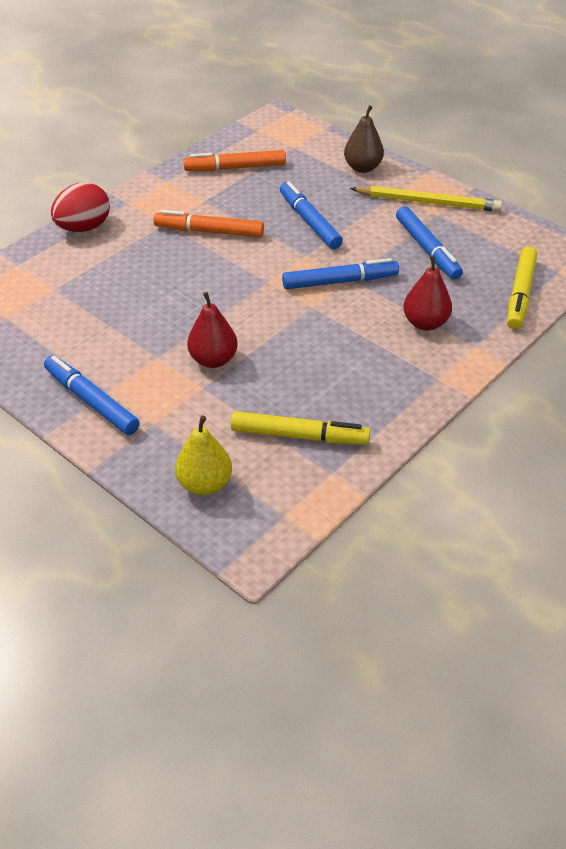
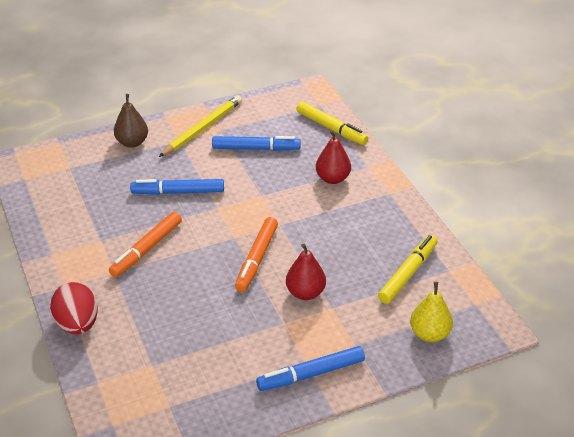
camera: 65 degrees left, 5 degrees down
orange marker [183,150,286,171] -> orange marker moved to [235,217,278,292]
blue marker [282,258,399,289] -> none

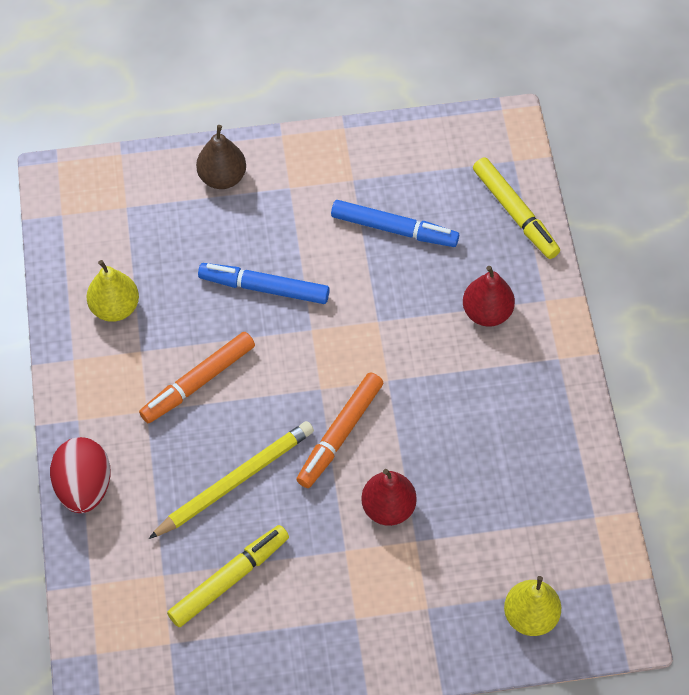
camera: 15 degrees right, 20 degrees up
yellow pencil [159,95,242,157] -> yellow pencil moved to [149,421,314,539]
blue marker [256,346,365,391] -> none
yellow marker [378,235,437,304] -> yellow marker moved to [167,525,289,627]
none -> yellow pear [87,260,139,322]

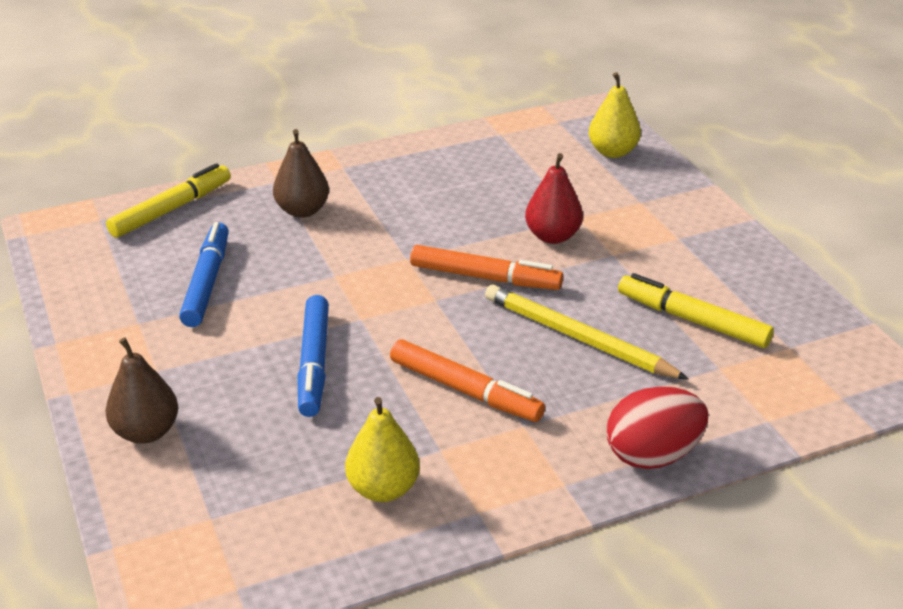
camera: 105 degrees left, 25 degrees down
red pear [463,266,515,327] -> brown pear [273,129,329,218]

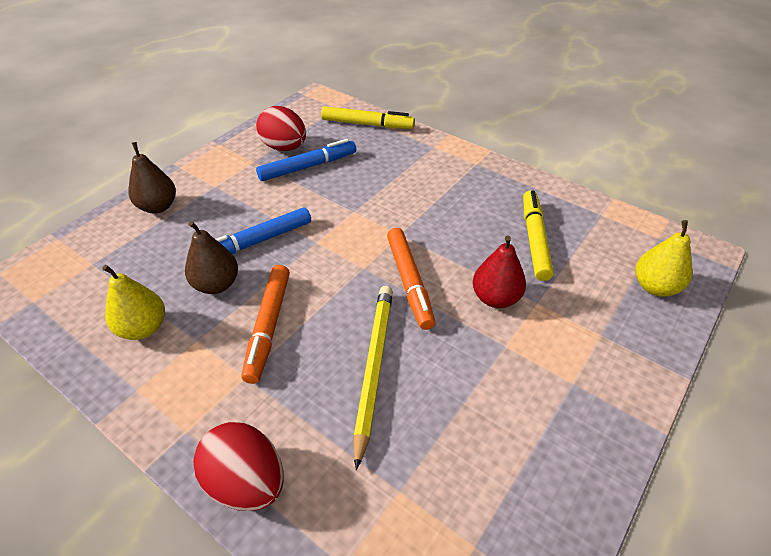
camera: 60 degrees right, 10 degrees up
brown pear [273,129,329,218] -> brown pear moved to [185,221,238,294]
yellow marker [618,273,774,348] -> yellow marker moved to [523,190,554,281]
none -> red egg [256,106,306,151]

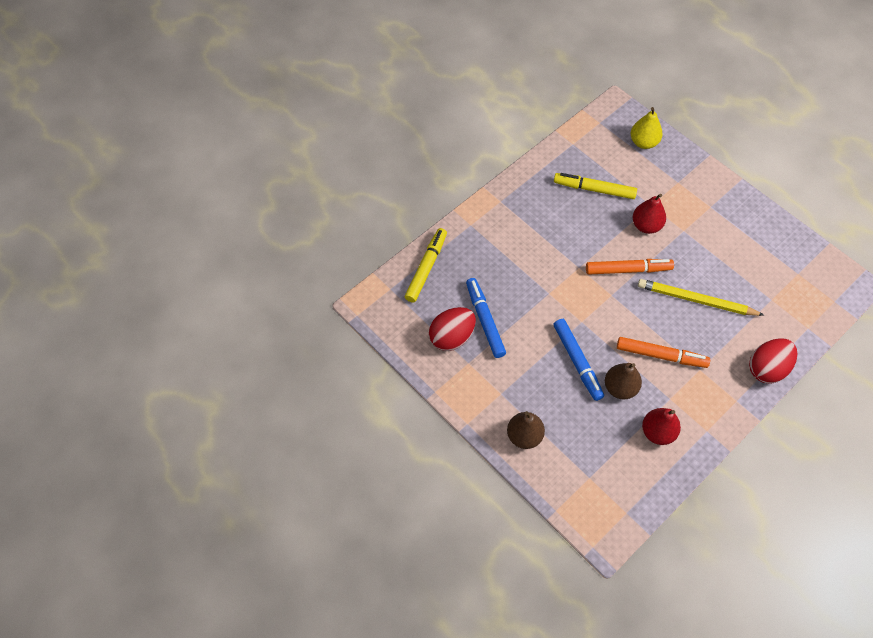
camera: 80 degrees left, 15 degrees up
yellow pear [102,265,165,340] -> red pear [642,408,681,445]

